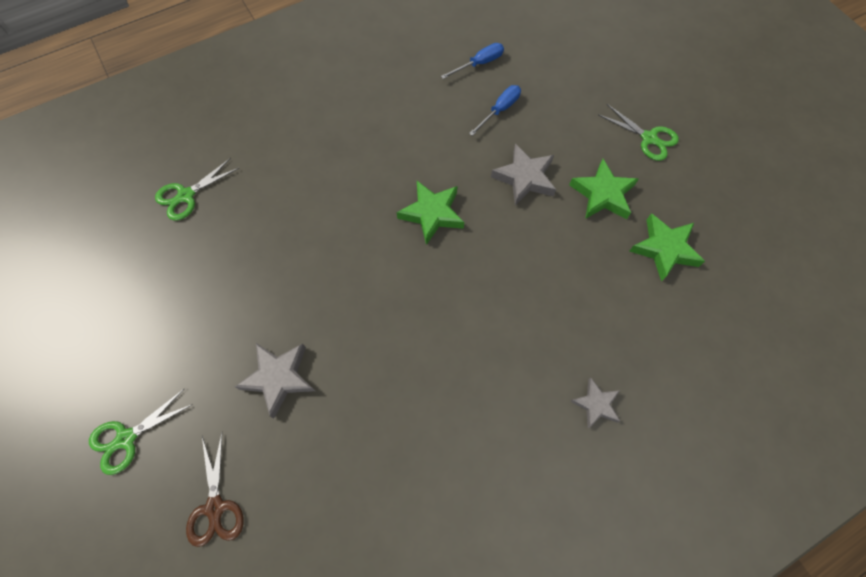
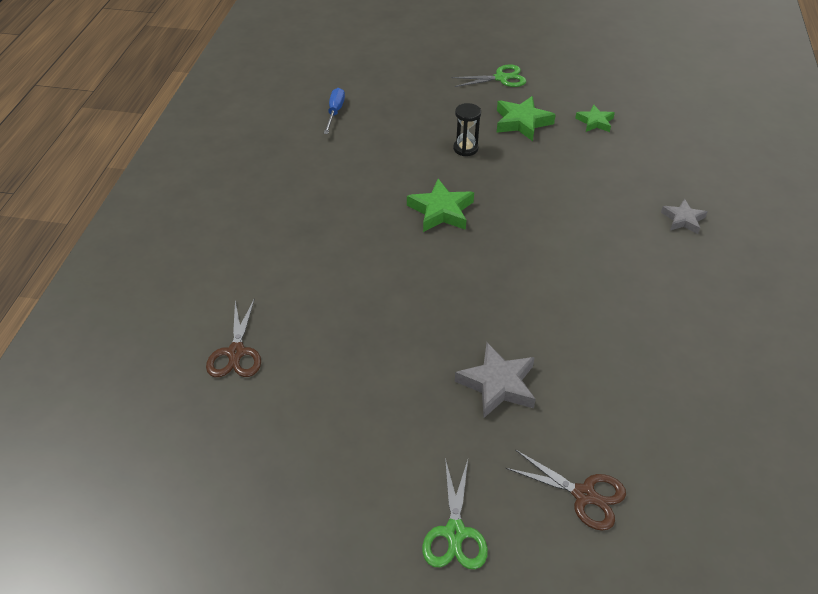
camera: 50 degrees left, 20 degrees down
green scissors [155,158,239,220] -> brown scissors [206,298,261,377]
blue screwdriver [469,85,521,136] -> none
grey star [491,143,556,206] -> black hourglass [453,103,481,156]
green star [629,213,705,282] -> green star [575,104,615,132], size x0.64

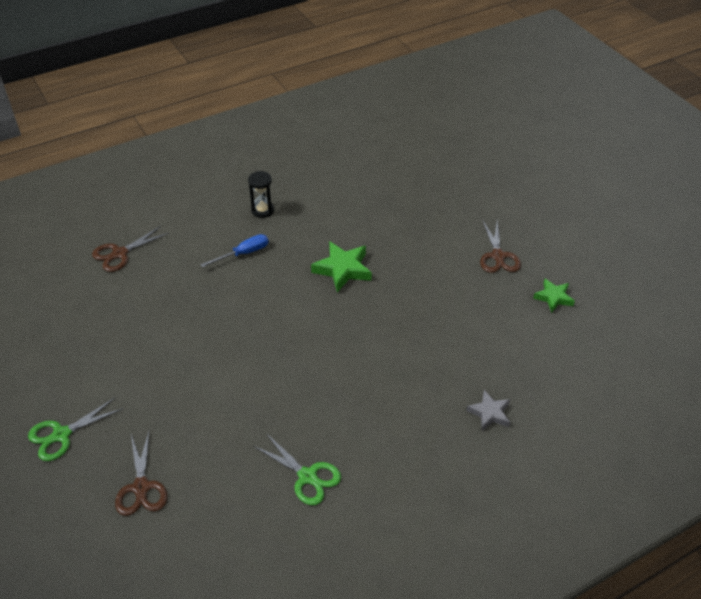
camera: 50 degrees right, 0 degrees up
blue screwdriver [324,88,345,134] -> blue screwdriver moved to [200,234,269,267]
green scissors [452,64,526,87] -> green scissors moved to [253,433,341,505]
black hourglass [453,103,481,156] -> black hourglass moved to [248,171,274,218]
grey star [455,343,536,418] -> none
green star [496,96,556,141] -> brown scissors [480,220,521,273]

